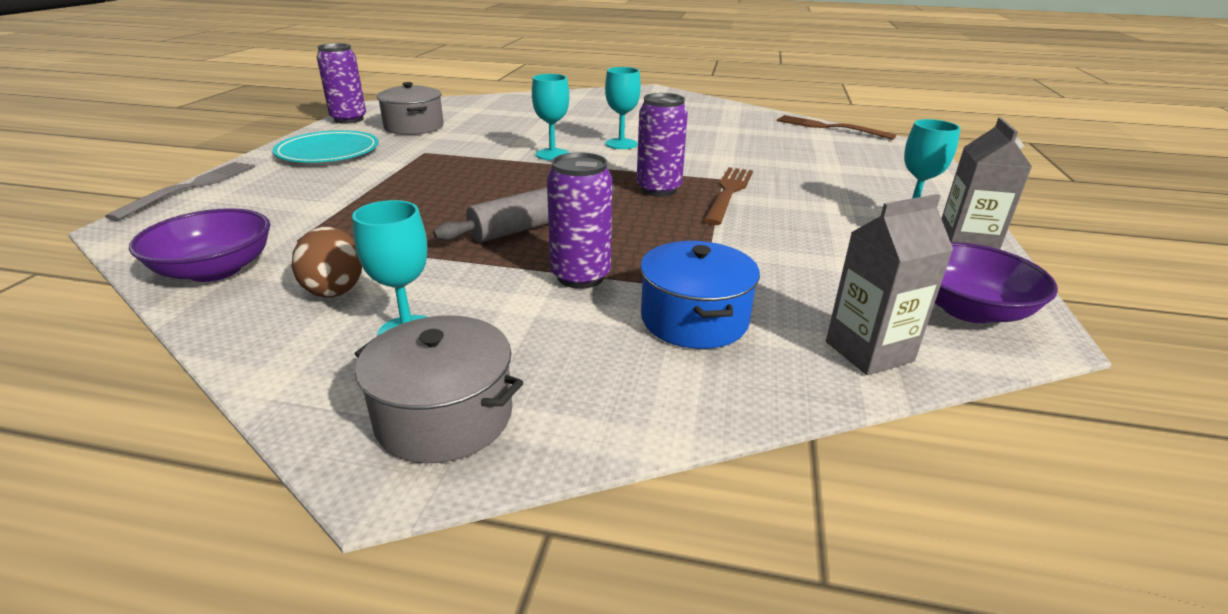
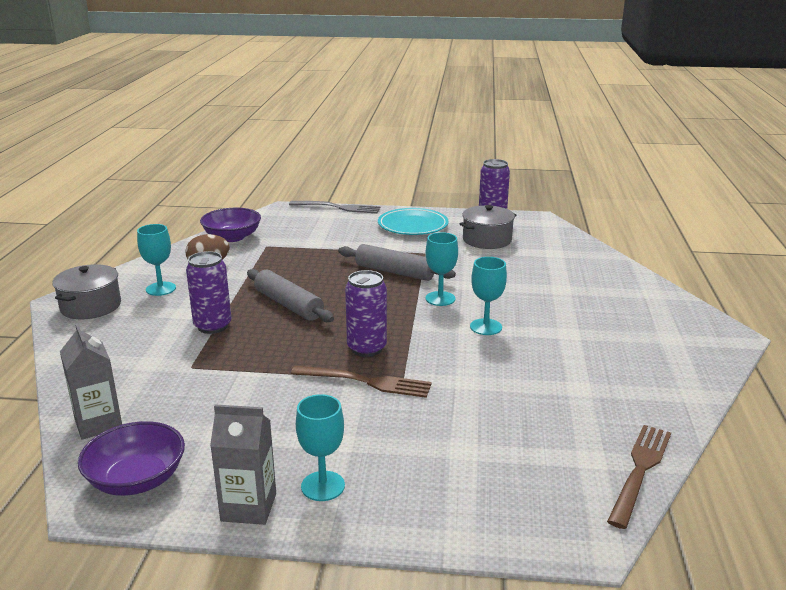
camera: 85 degrees right, 5 degrees down
blue pot [640,241,760,349] -> none
none -> grey rolling pin [338,244,456,281]

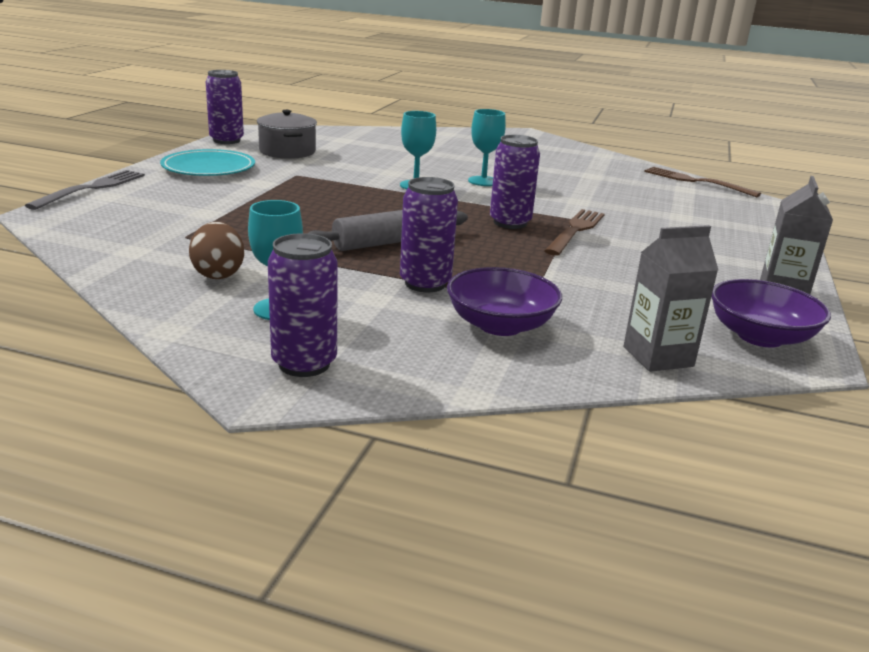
camera: 80 degrees left, 0 degrees up
grey pot [53,264,121,319] -> purple can [268,233,338,377]
purple bowl [200,208,261,242] -> purple bowl moved to [447,267,562,336]
turquoise goblet [296,394,345,501] -> none
grey rolling pin [338,244,456,281] -> none

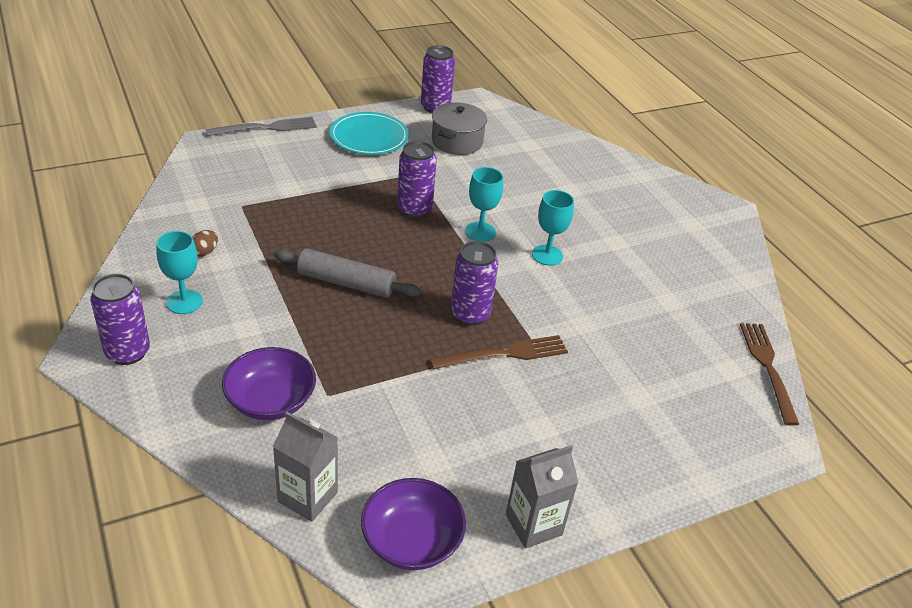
camera: 45 degrees right, 15 degrees up
brown egg [189,222,244,279] -> brown egg [192,230,218,257], size x0.61
purple can [400,177,458,292] -> purple can moved to [397,141,437,218]

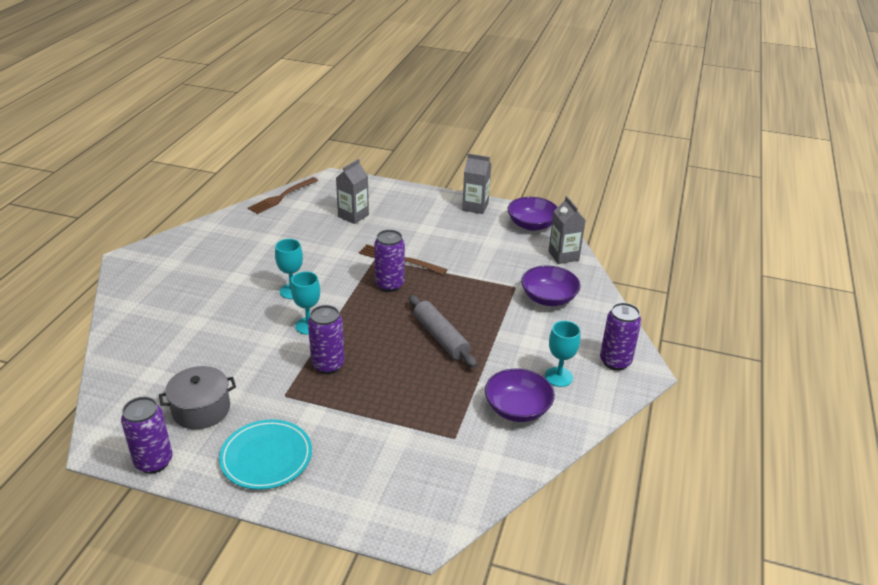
camera: 135 degrees left, 5 degrees down
brown egg [192,230,218,257] -> purple bowl [485,368,555,422]
grey fork [206,117,317,136] -> none
none -> grey carton [336,159,369,224]

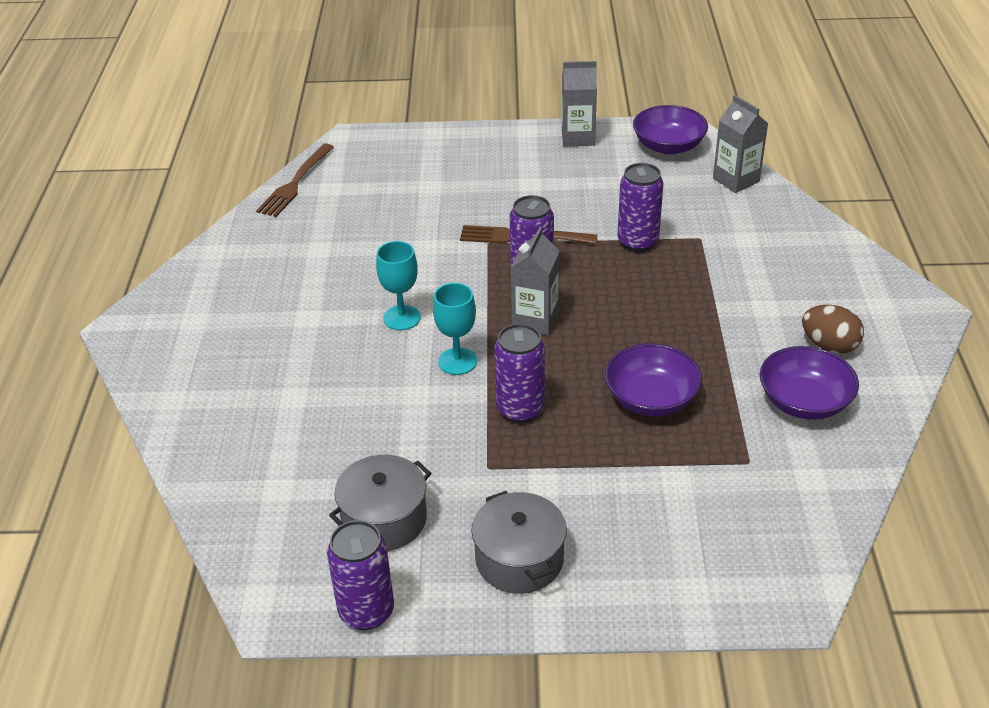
camera: 15 degrees left, 5 degrees up
turquoise plate [219,419,312,490] -> grey pot [471,491,567,594]
grey carton [336,159,369,224] -> grey carton moved to [511,227,560,335]
grey rolling pin [409,295,477,368] -> none
purple bowl [521,265,581,306] -> purple bowl moved to [605,344,702,416]
turquoise goblet [545,321,580,387] -> brown egg [802,305,864,354]
purple can [600,303,641,370] -> purple can moved to [618,163,664,252]

